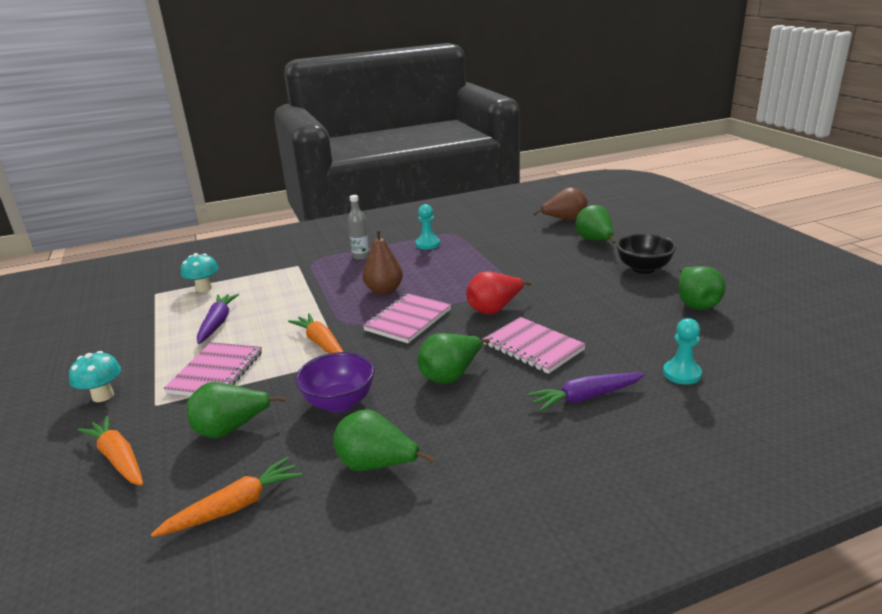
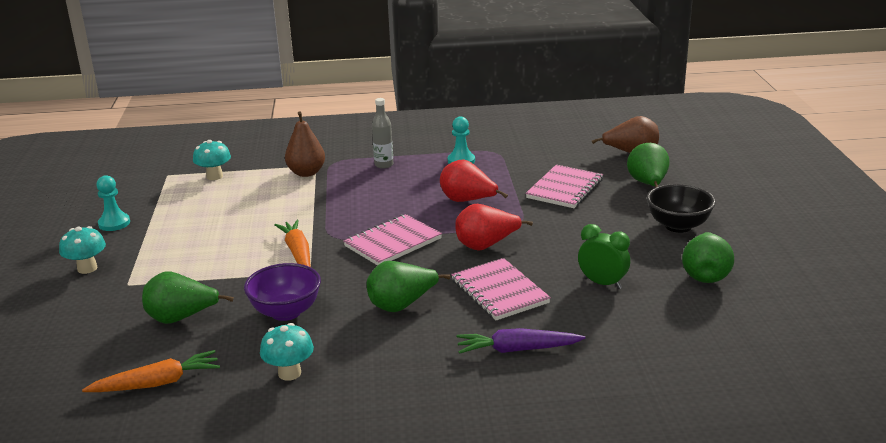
camera: 15 degrees right, 0 degrees up
orange carrot [77,416,143,486] -> none
pink notebook [163,342,262,396] -> pink notebook moved to [526,164,603,208]
purple carrot [197,294,239,344] -> none
green pear [333,409,435,471] -> turquoise mushroom [260,323,314,381]
brown pear [362,229,403,295] -> brown pear moved to [285,111,325,177]
turquoise pawn [663,318,702,384] -> turquoise pawn moved to [96,175,130,231]
none -> red pear [440,159,508,202]
none -> green clock [578,224,630,289]

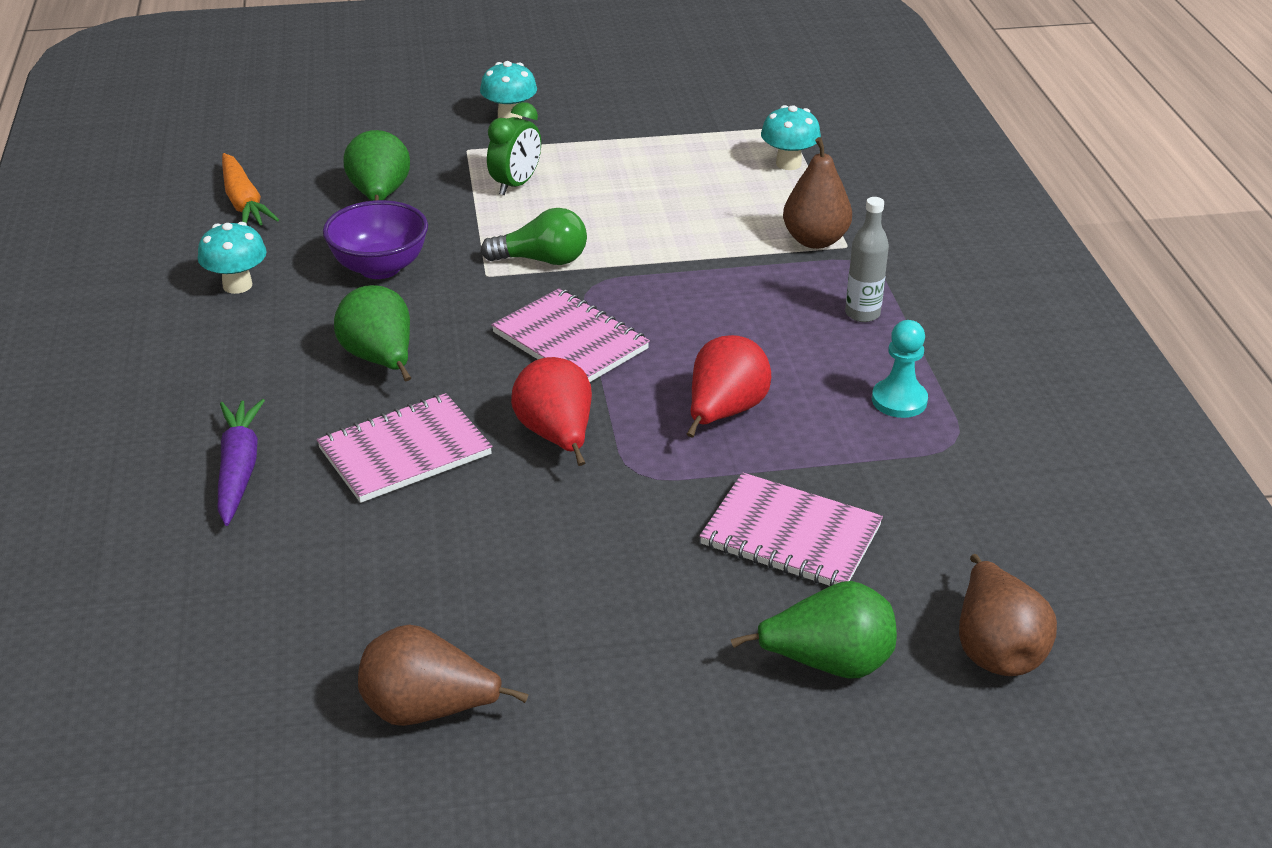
camera: 85 degrees right, 10 degrees up
turquoise pawn [96,175,130,231] -> none
orange carrot [274,220,310,267] -> green light bulb [481,208,587,265]
green clock [578,224,630,289] -> green clock moved to [487,102,541,195]
black bowl [647,184,716,233] -> none
green pear [682,232,734,283] -> brown pear [358,624,528,726]

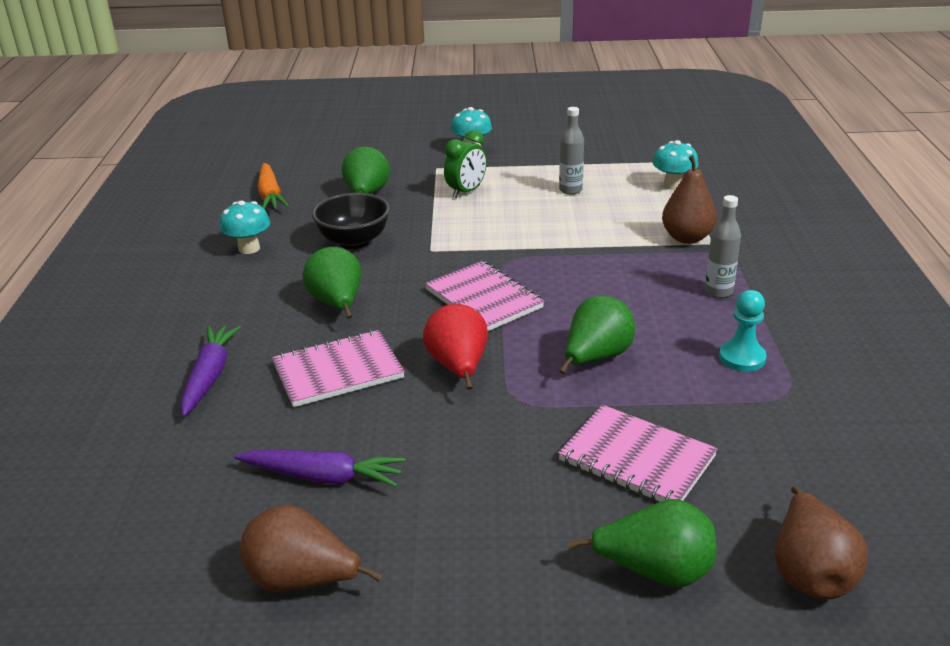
camera: 10 degrees right, 5 degrees down
purple bowl [323,200,428,279] -> black bowl [312,193,390,249]
green light bulb [481,208,587,265] -> none
red pear [687,335,771,437] -> green pear [559,296,635,374]
none -> purple carrot [234,450,405,487]
none -> grey bottle [559,107,584,195]

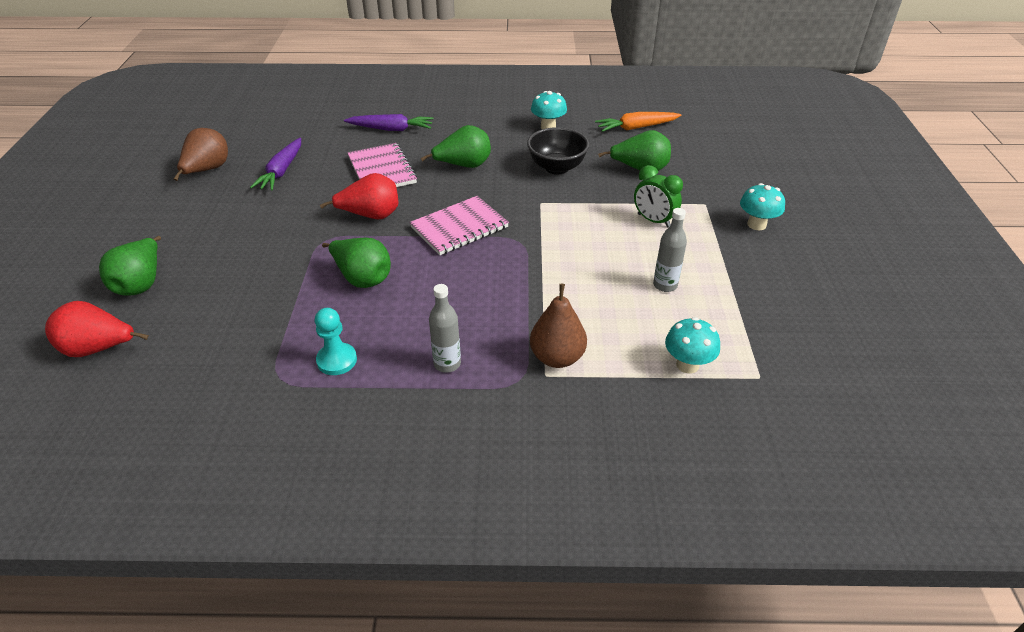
camera: 90 degrees right, 10 degrees up
pink notebook [558,405,718,502] -> none
brown pear [775,486,868,599] -> red pear [45,301,149,357]

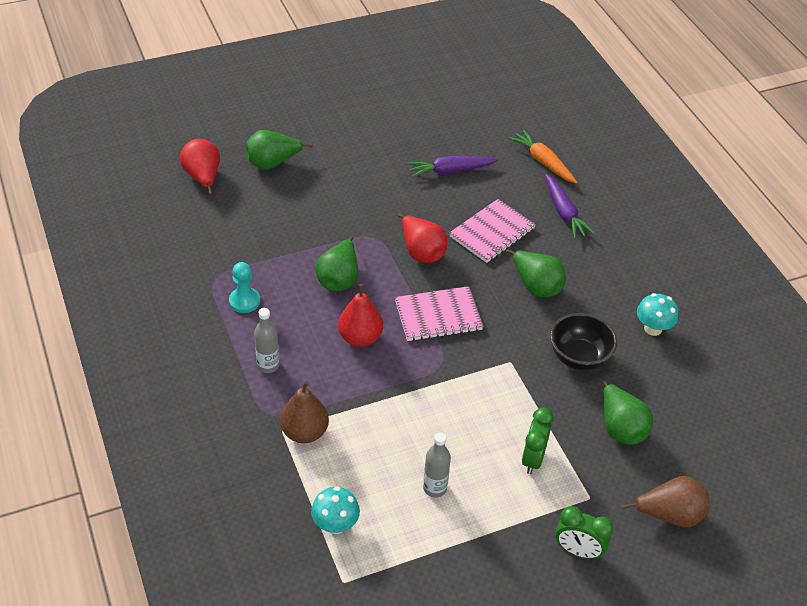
camera: 65 degrees right, 5 degrees up
brown pear [174,128,228,181] -> brown pear moved to [622,476,710,527]
pink notebook [410,196,509,255] -> pink notebook turned 45 degrees counterclockwise [395,286,483,341]
orange carrot [595,112,681,132] -> orange carrot moved to [509,130,577,183]
turquoise mushroom [740,183,785,230] -> green clock [555,506,613,559]
none -> red pear [338,284,383,347]

